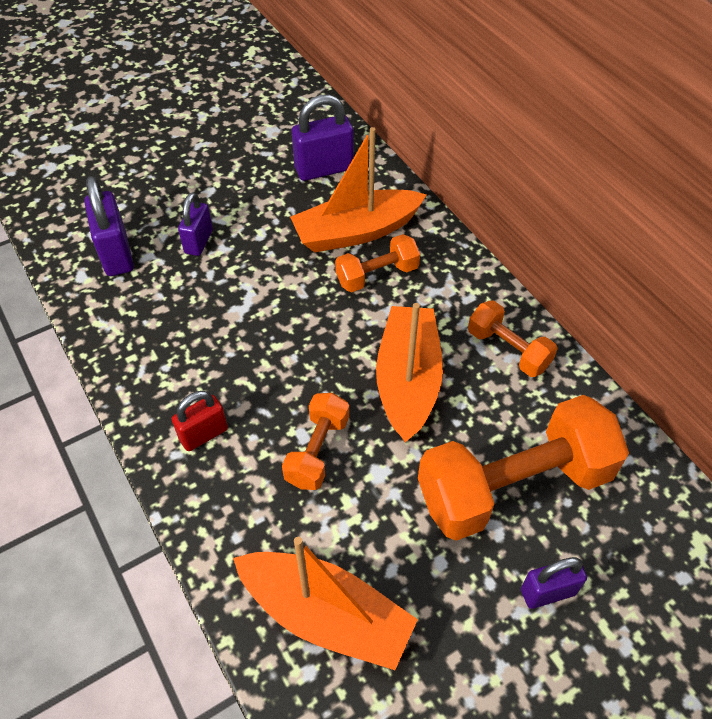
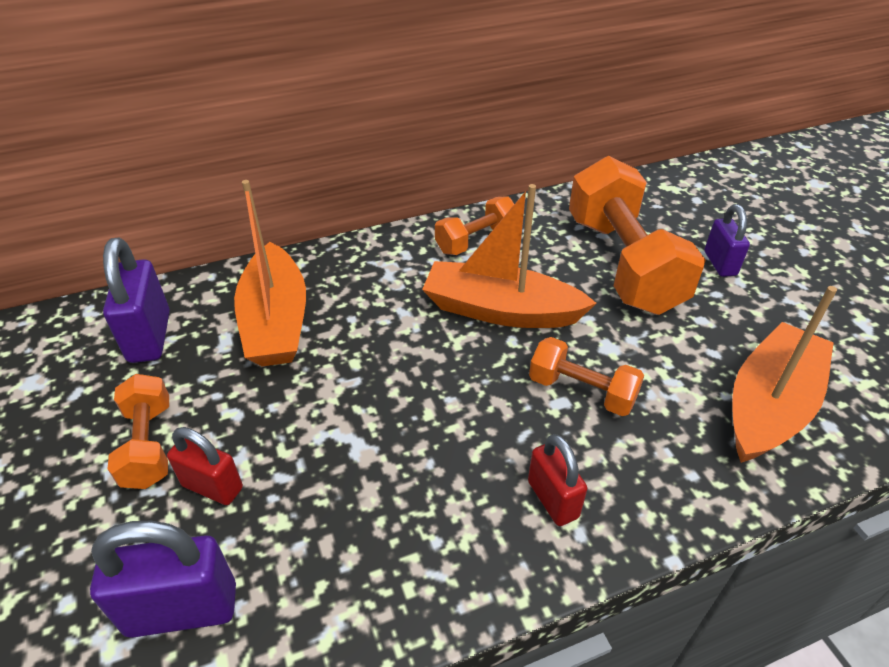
camera: 80 degrees left, 10 degrees down
purple padlock [178,192,213,256] -> red padlock [167,427,243,505]
orange dumbbell [335,234,420,292] -> orange dumbbell moved to [108,374,169,489]

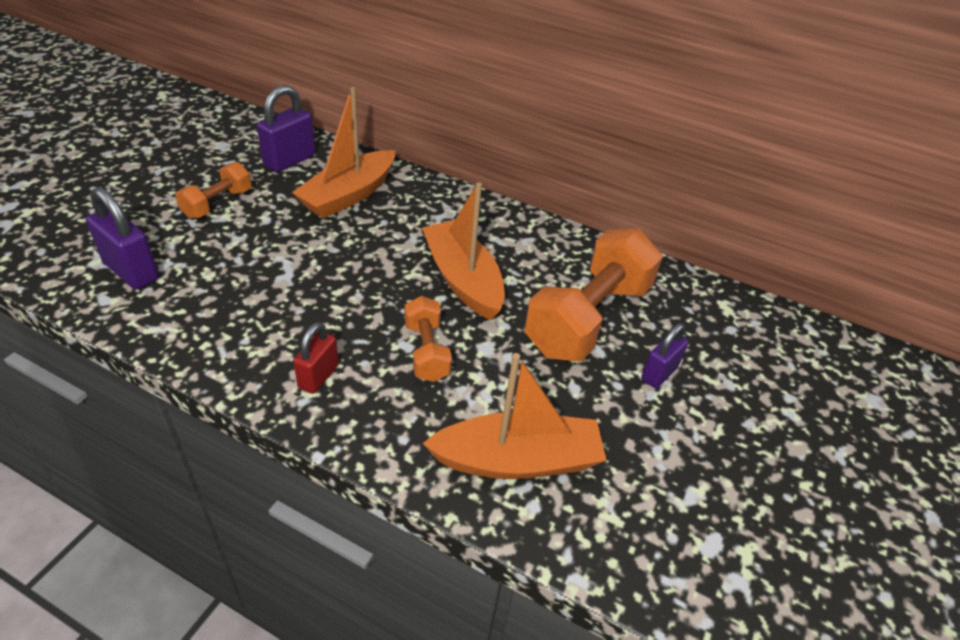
camera: 45 degrees right, 0 degrees up
red padlock [167,427,243,505] -> none
orange dumbbell [435,196,514,255] -> none

